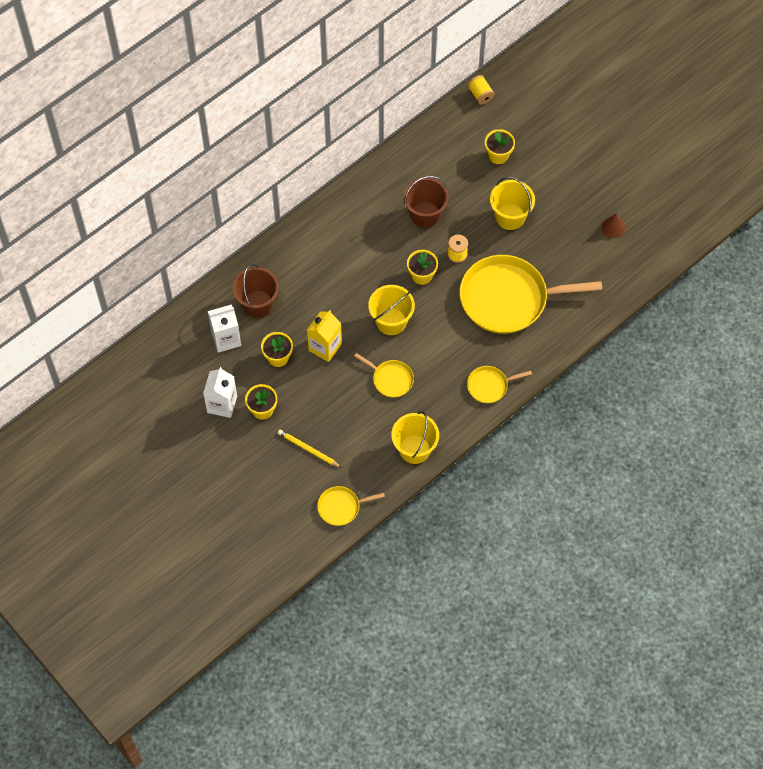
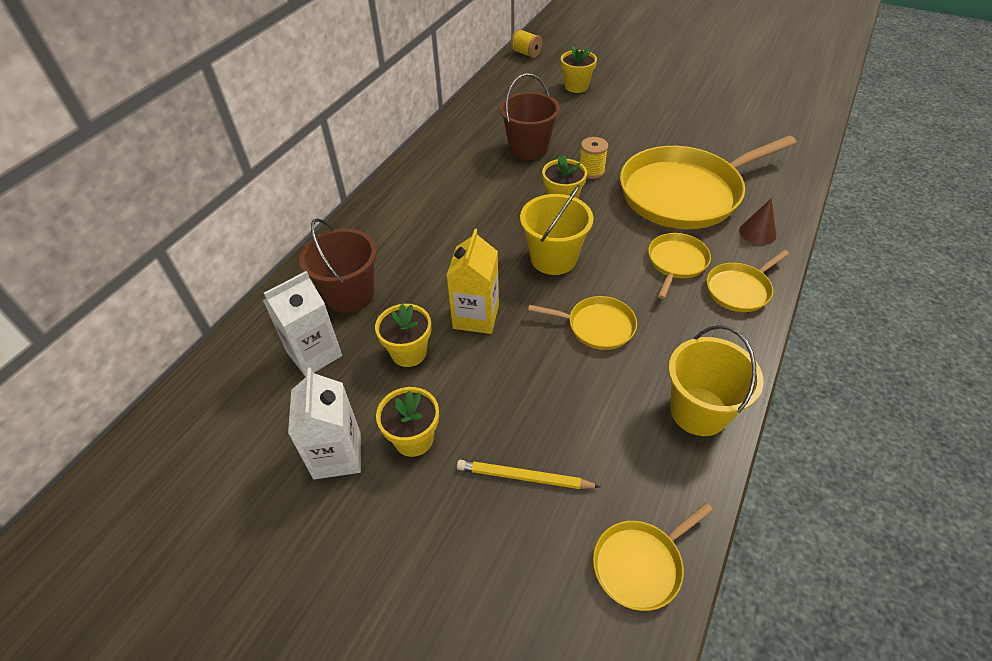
camera: 20 degrees left, 15 degrees down
yellow bucket [490,177,535,230] -> none
brown cone [601,213,625,238] -> brown cone moved to [739,198,776,245]
none -> yellow pan [648,233,711,299]

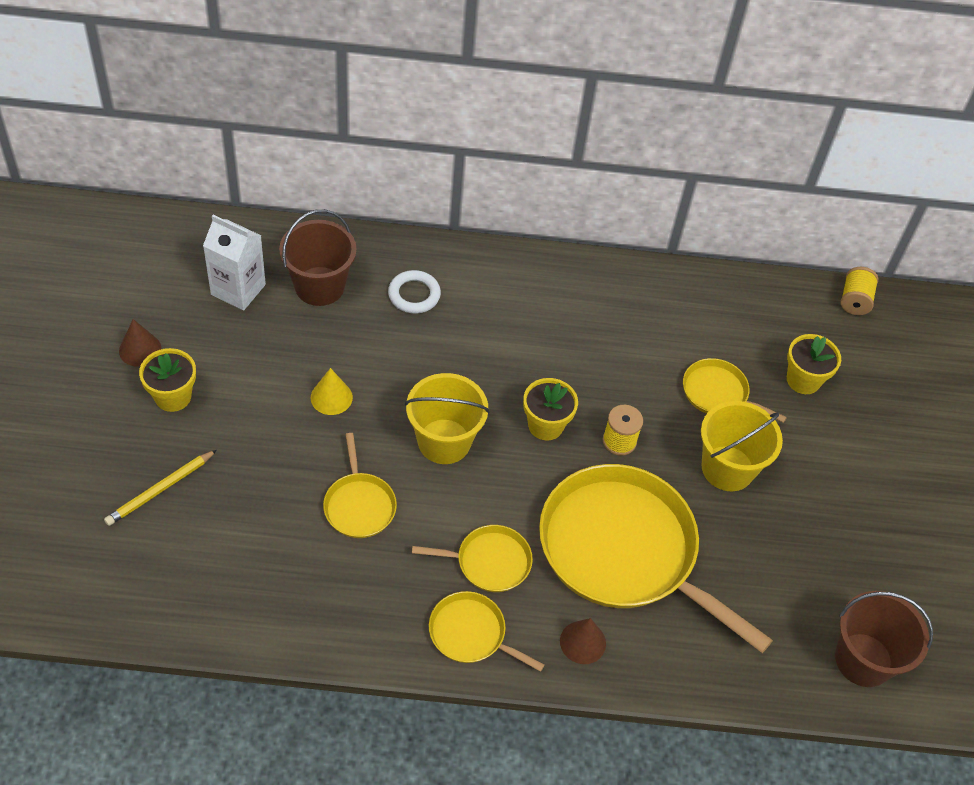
camera: 60 degrees right, 5 degrees up
white carton [288,368,361,479] -> brown cone [119,319,161,367]
yellow flower pot [375,304,431,367] -> none
yellow carton [446,229,499,334] -> yellow cone [311,368,353,415]
yellow pencil [457,460,601,489] -> yellow pencil turned 120 degrees counterclockwise [104,450,217,526]
brown bucket [499,73,560,160] -> brown bucket moved to [835,591,933,687]
yellow pan [593,503,713,611] -> yellow pan moved to [683,358,787,423]
yellow bucket [668,325,764,436] -> yellow bucket moved to [701,401,783,491]
none -> white ring [388,270,441,314]

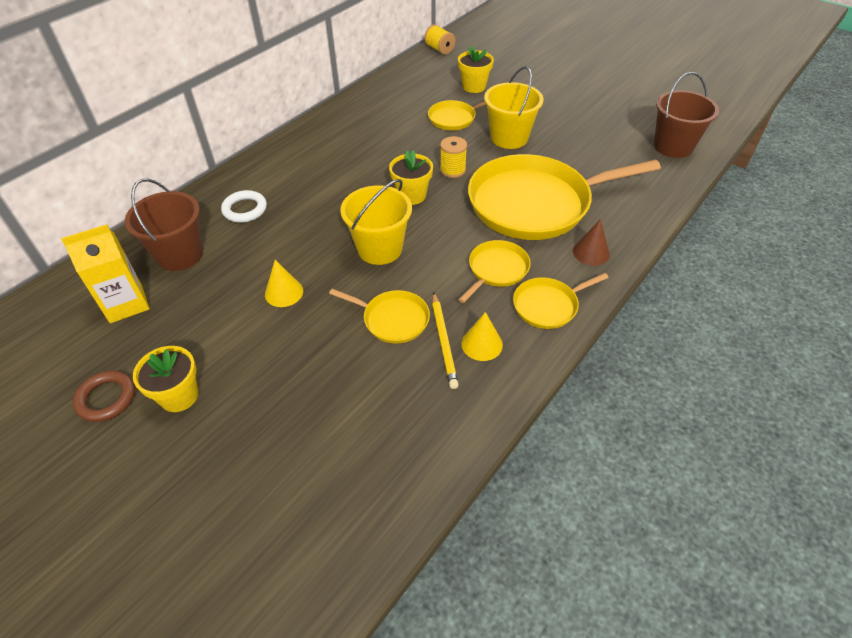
camera: 50 degrees left, 5 degrees down
yellow pencil [104,450,217,526] -> yellow pencil moved to [432,292,459,389]
brown cone [119,319,161,367] -> brown ring [73,370,135,422]
white carton [203,215,266,311] -> yellow carton [61,224,150,323]
none -> yellow cone [461,312,503,361]

